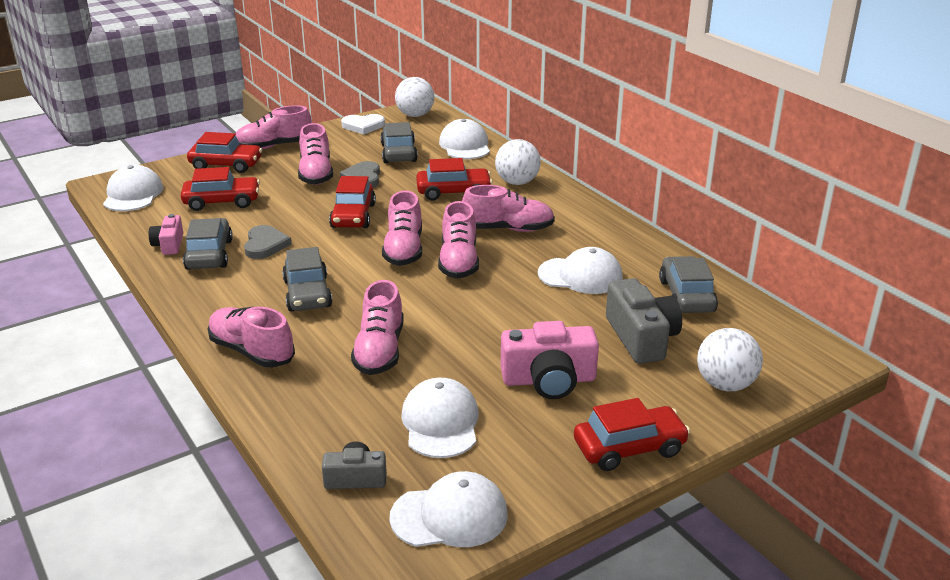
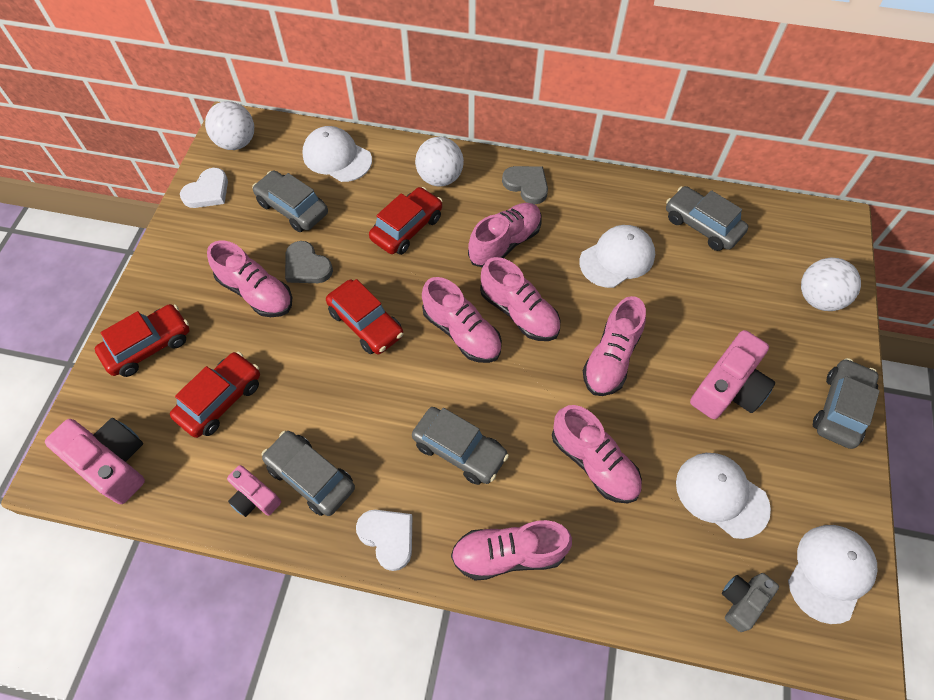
camera: 45 degrees left, 30 degrees up
white cap [103,165,163,211] -> pink camera [45,418,145,504]
pink shoe [235,105,312,150] -> pink shoe moved to [583,296,646,396]
grey heart [244,225,292,259] -> grey heart moved to [502,166,548,204]
red car [574,398,690,471] -> grey car [813,358,880,449]
grey camera [606,278,682,364] -> none
none -> white heart [356,510,412,571]

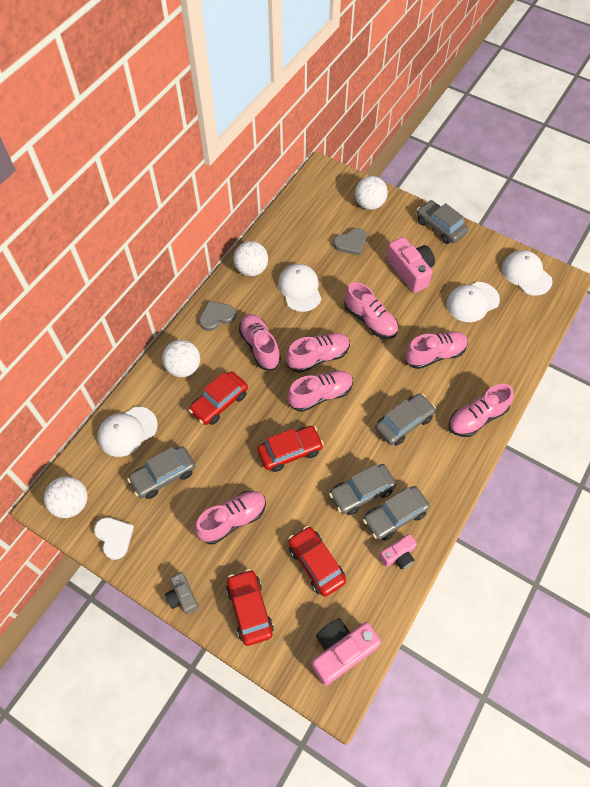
camera: 70 degrees left, 0 degrees up
grey heart [285,241,333,283] -> grey heart moved to [333,228,367,256]
white heart [356,510,412,571] -> none
red car [369,187,443,255] -> red car turned 105 degrees counterclockwise [189,371,248,425]
pink shoe [451,520,572,581] -> pink shoe turned 45 degrees clockwise [448,384,514,437]
grey car [666,186,748,251] -> grey car moved to [329,464,396,515]
grey camera [722,573,779,632] -> grey camera moved to [165,572,199,614]
none -> white ball [234,241,268,276]

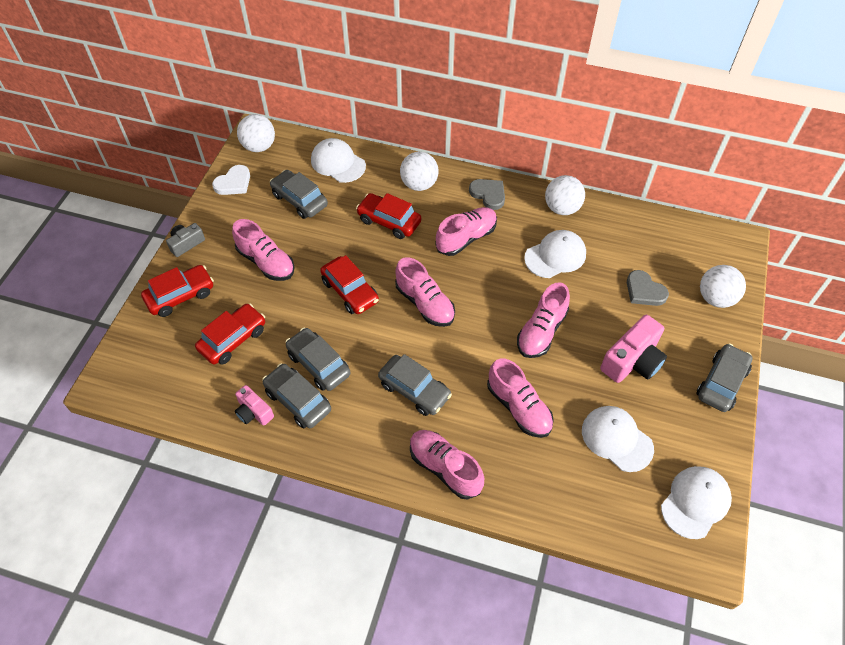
camera: 75 degrees right, 5 degrees down
pink shoe [286,333,350,373] -> none
pink camera [312,618,381,686] -> none

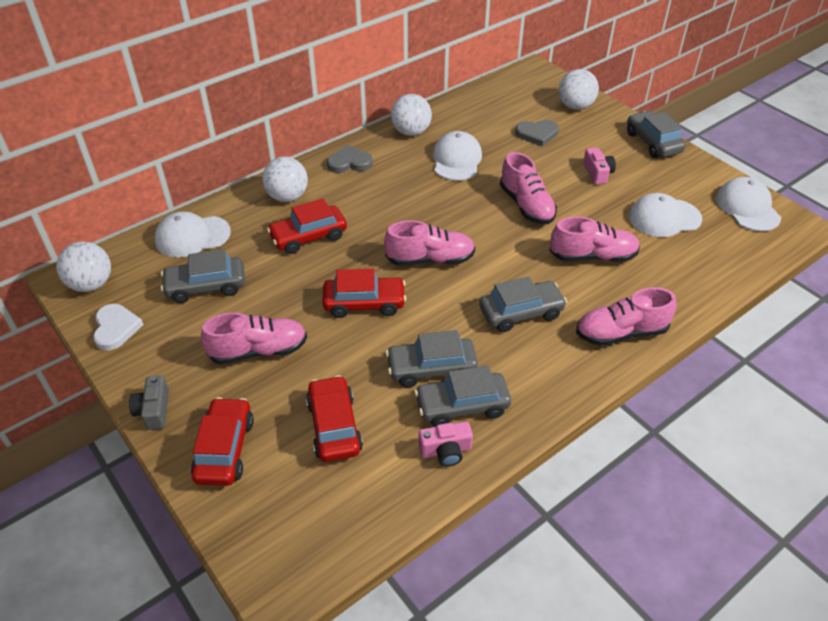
camera: 55 degrees left, 10 degrees down
pink shoe [435,207,497,256] -> none
pink camera [600,315,667,383] -> pink camera [583,147,616,185], size x0.58

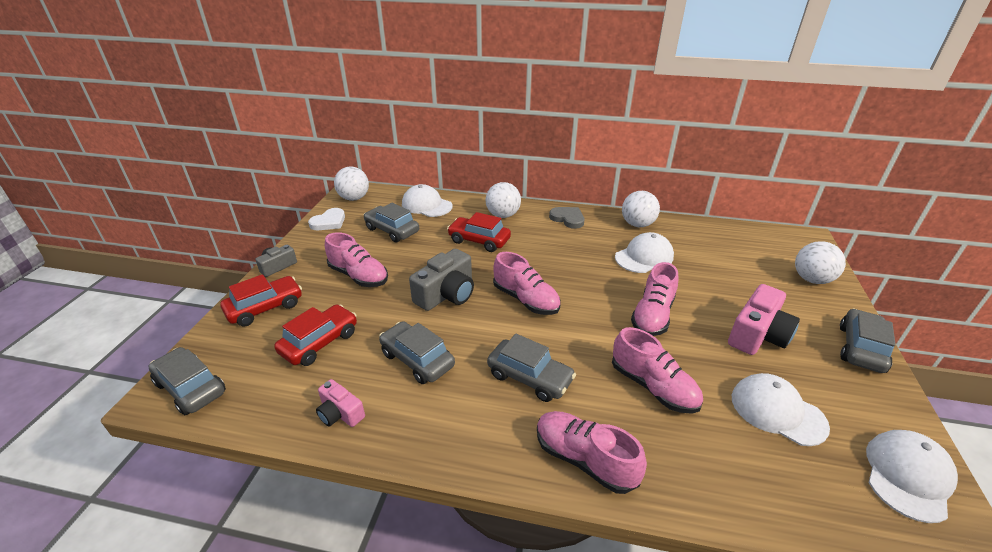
camera: 50 degrees right, 10 degrees down
red car [322,269,406,318] -> grey camera [409,249,474,311]
grey car [414,365,511,427] -> grey car moved to [149,347,226,415]
grey heart [515,120,559,146] -> none
pink camera [583,147,616,185] -> pink camera [728,284,800,355], size x1.74

